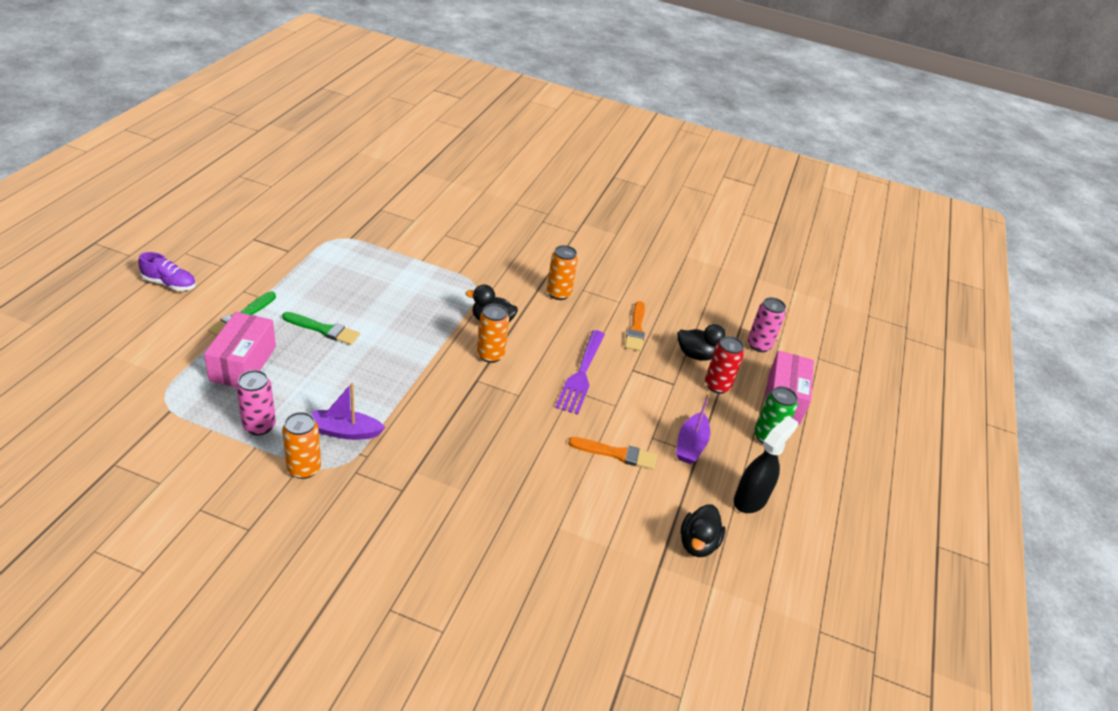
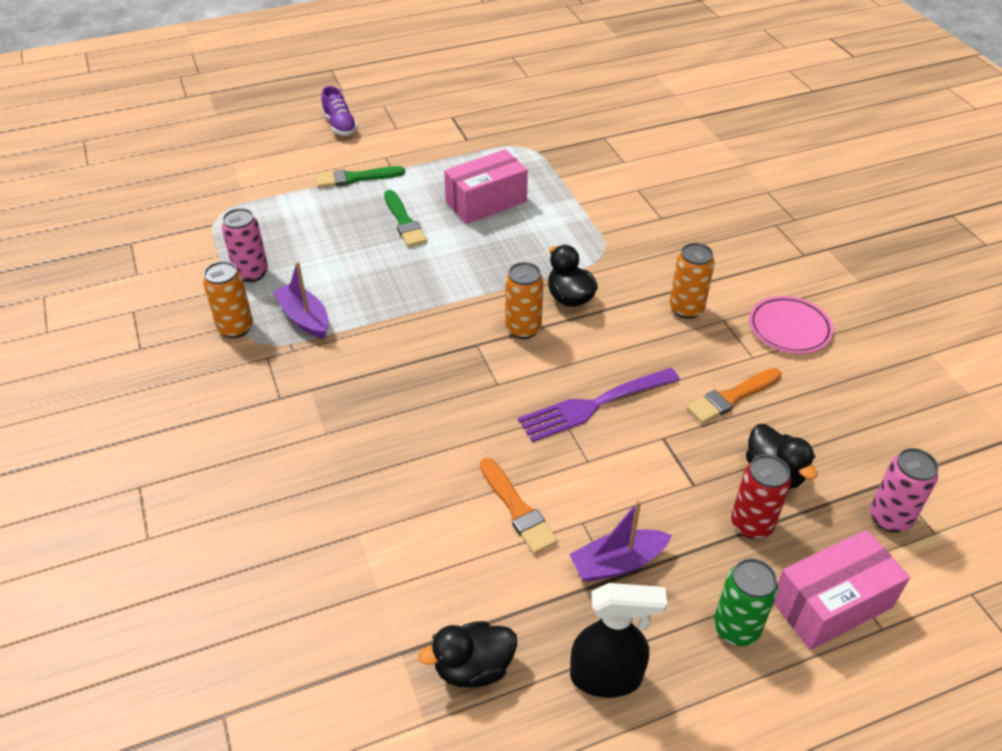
camera: 55 degrees right, 5 degrees up
pink box [204,312,276,387] -> pink box moved to [444,149,528,224]
none -> pink plate [749,296,833,354]

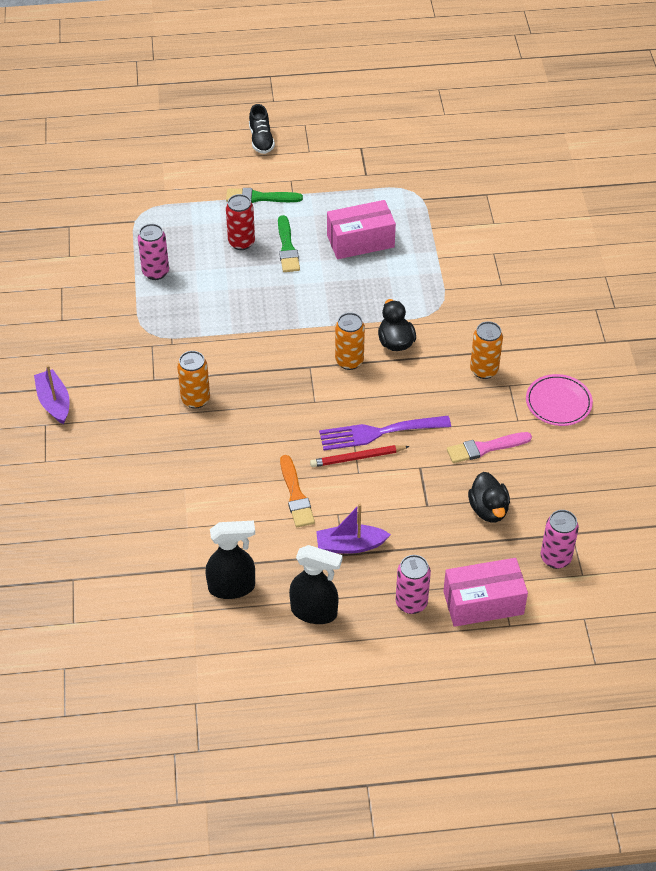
camera: 15 degrees right, 5 degrees up
orange can [203,261,253,338] -> orange can moved to [177,351,210,409]
purple boat [273,262,329,339] -> purple boat moved to [34,365,70,424]
purple shoe [322,86,358,136] -> black shoe [249,104,275,154]
black duck [418,621,517,688] -> black spray bottle [205,521,255,599]
orange brush [687,368,781,424] -> pink brush [447,432,532,463]
green can [714,558,778,646] -> pink can [396,555,431,614]
red can [731,455,791,539] -> red can moved to [226,194,255,250]
none -> red pencil [310,445,410,467]

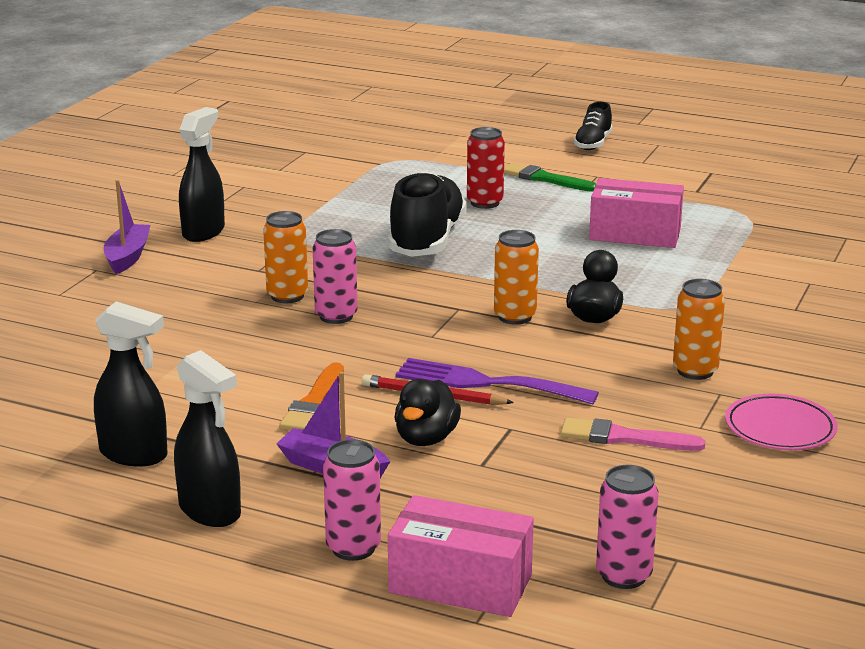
camera: 30 degrees right, 25 degrees down
pink can [138,224,169,280] -> pink can moved to [313,229,358,324]
green brush [278,215,300,272] -> none
black duck [468,472,510,522] -> black duck moved to [394,379,461,446]
none -> black spray bottle [179,107,225,242]
none -> black shoe [388,171,467,257]

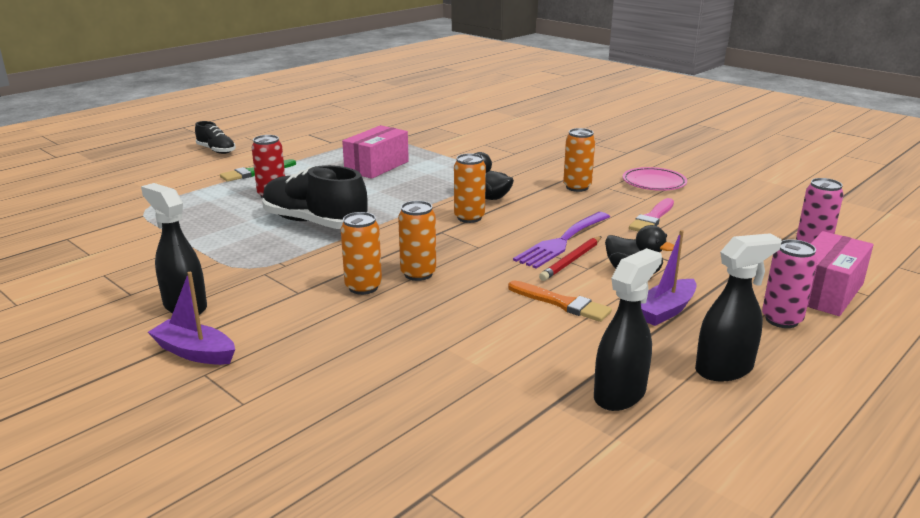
camera: 70 degrees left, 0 degrees up
pink can [313,229,358,324] -> orange can [398,201,436,281]

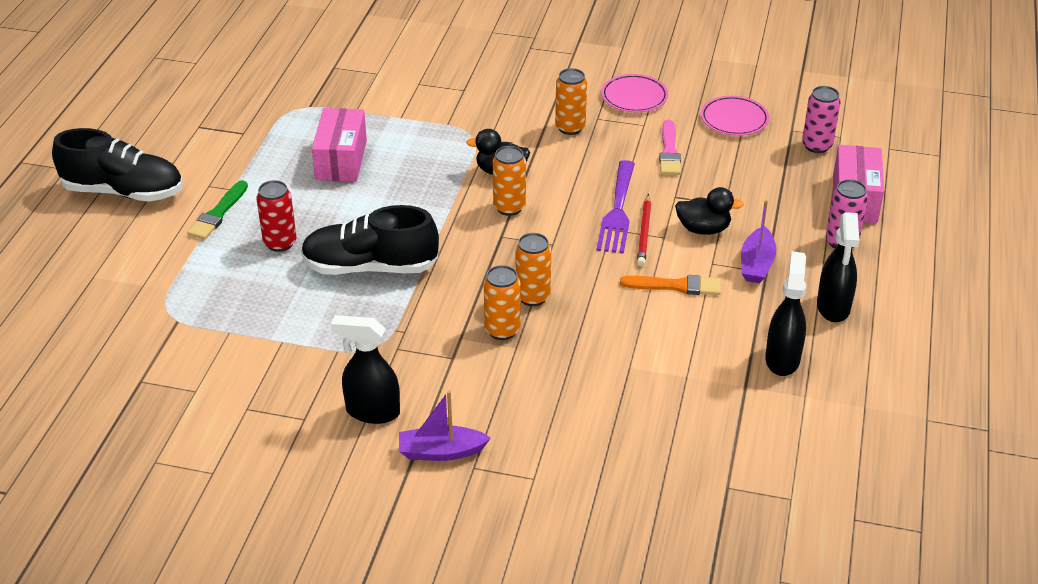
camera: 30 degrees left, 15 degrees up
black shoe [195,121,236,154] -> black shoe [52,128,183,202], size x1.87
black spray bottle [695,233,782,381] -> black spray bottle turned 150 degrees clockwise [817,212,859,322]
none -> pink plate [701,96,769,136]

